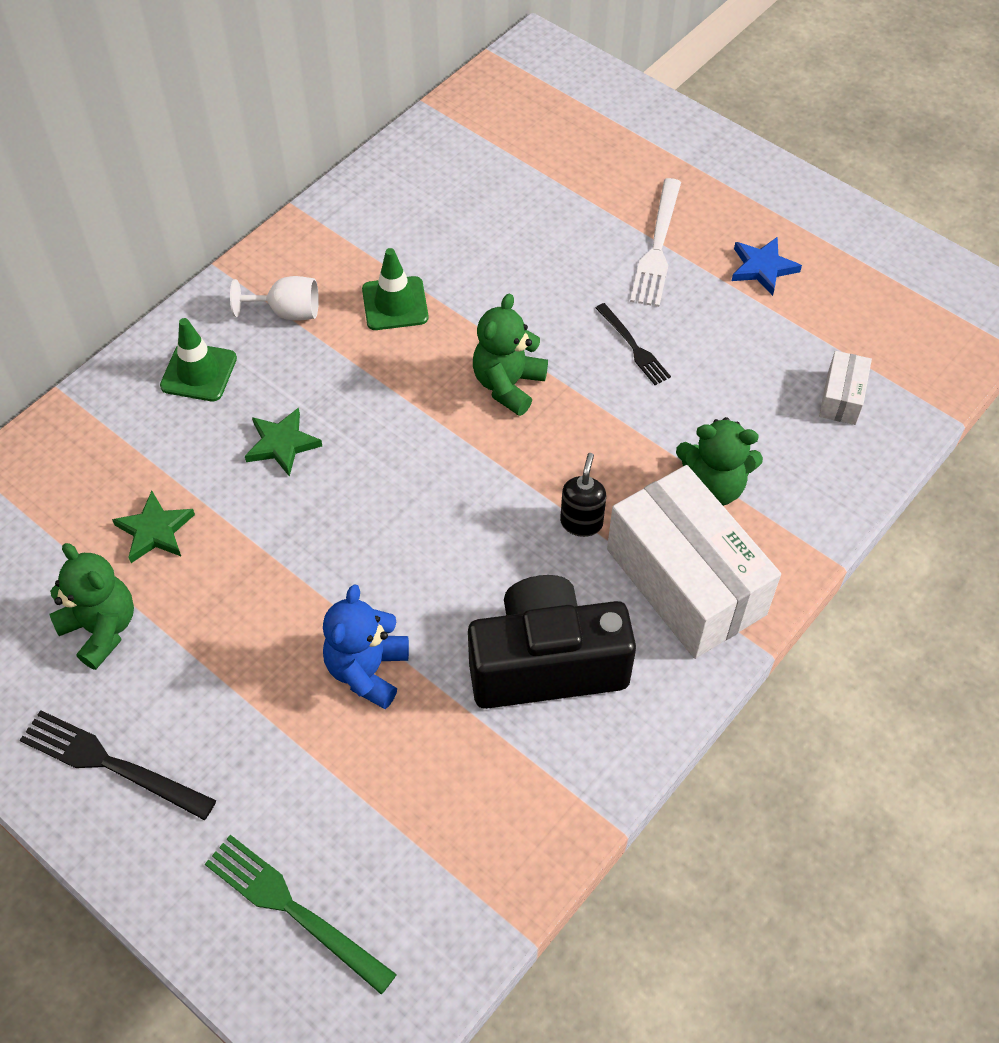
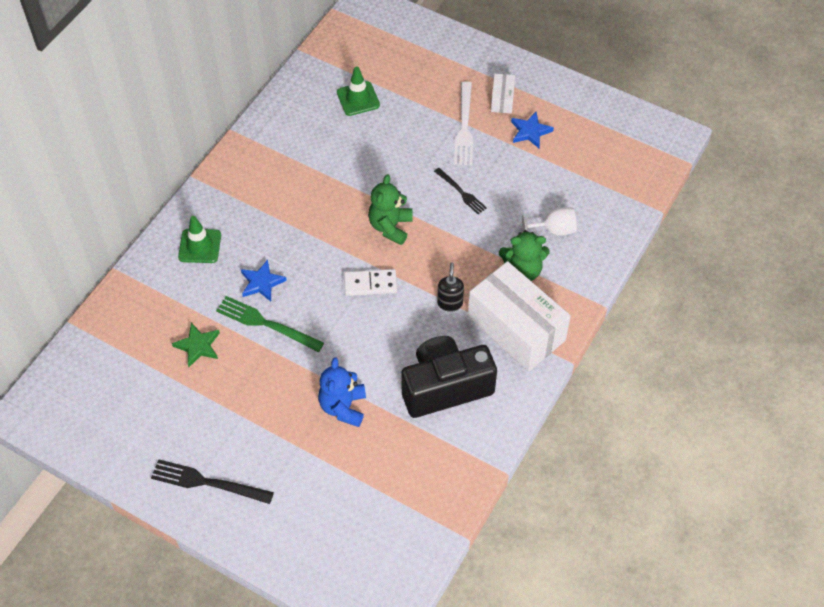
camera: 10 degrees left, 0 degrees up
green teddy bear [49,543,134,670] -> none
green fork [205,835,397,995] -> green fork moved to [216,296,324,352]
white goblet [230,276,319,321] -> white goblet moved to [522,207,577,236]
green star [245,408,322,477] -> blue star [241,260,287,302]
green traffic cone [362,248,428,330] -> green traffic cone moved to [337,66,380,116]
white box [819,351,872,425] -> white box moved to [491,74,515,114]
none -> white domino [344,269,397,296]

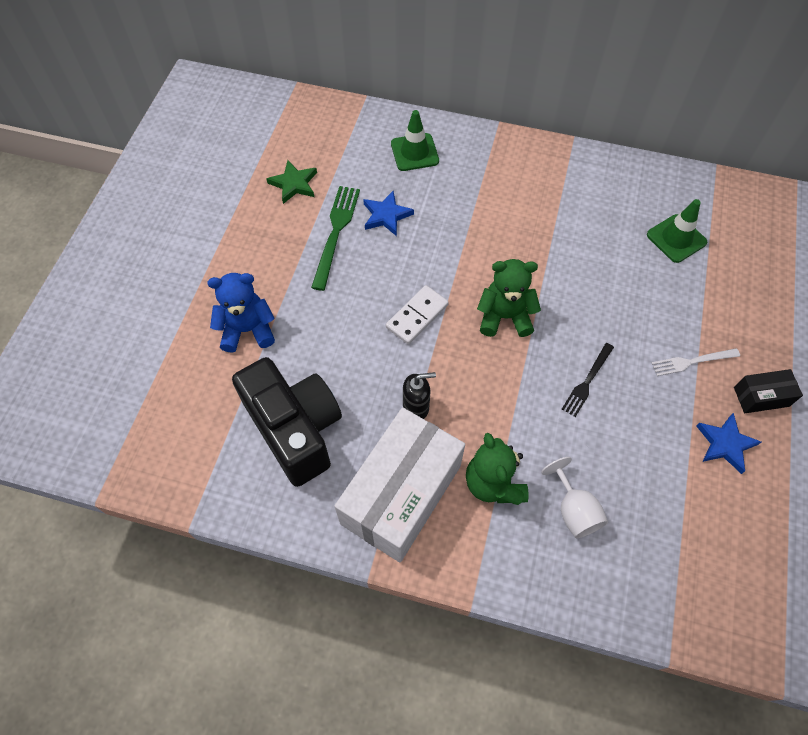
camera: 75 degrees right, 5 degrees up
black fork [151,459,274,504] -> none
white domino [344,269,397,296] -> white domino turned 60 degrees clockwise [386,285,449,344]
white fork [454,82,473,165] -> white fork [652,348,740,376], size x0.63
white box [491,74,515,114] -> black box [734,369,803,413]

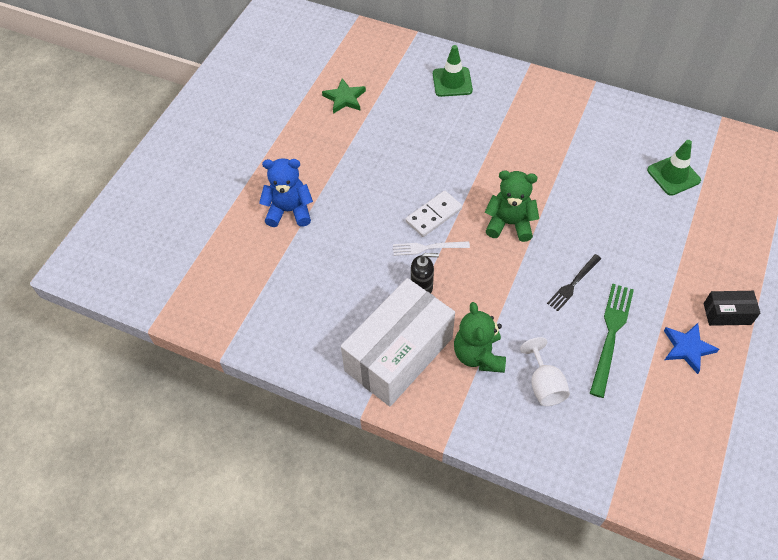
camera: 10 degrees right, 5 degrees down
black camera [232,357,342,487] -> none
green fork [311,186,360,291] -> green fork moved to [590,284,634,398]
blue star [363,190,414,236] -> none
white fork [652,348,740,376] -> white fork moved to [393,241,470,256]

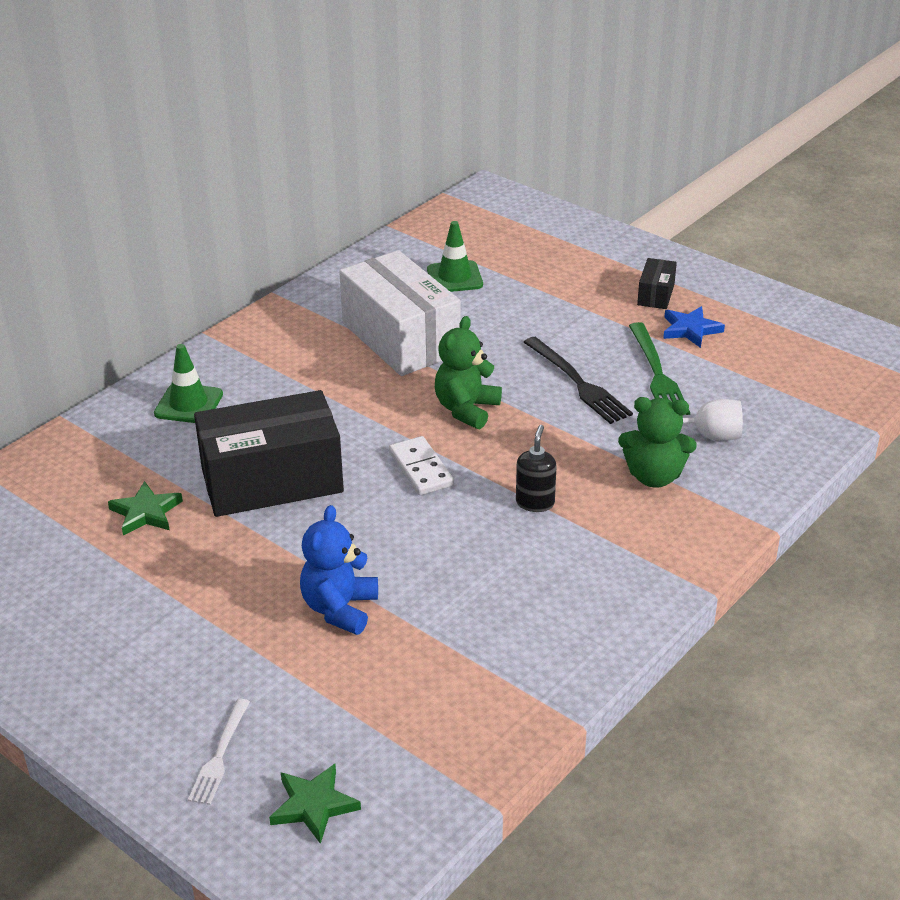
camera: 75 degrees left, 20 degrees down
white box [341,278,455,407] -> white box moved to [339,250,461,376]
white fork [393,241,470,256] -> white fork moved to [188,699,250,805]
black fork [547,254,601,311] -> black fork [523,337,633,424], size x1.58
green fork [590,284,634,398] -> green fork turned 135 degrees counterclockwise [629,322,690,415]
none -> black box [194,390,344,517]
none -> green star [269,764,361,844]

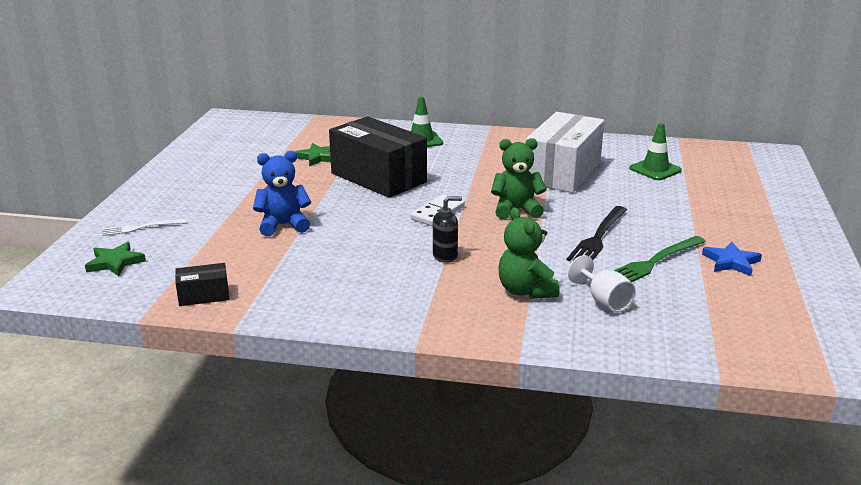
camera: 60 degrees right, 10 degrees down
black box [637,258,677,309] -> black box moved to [175,263,229,306]

